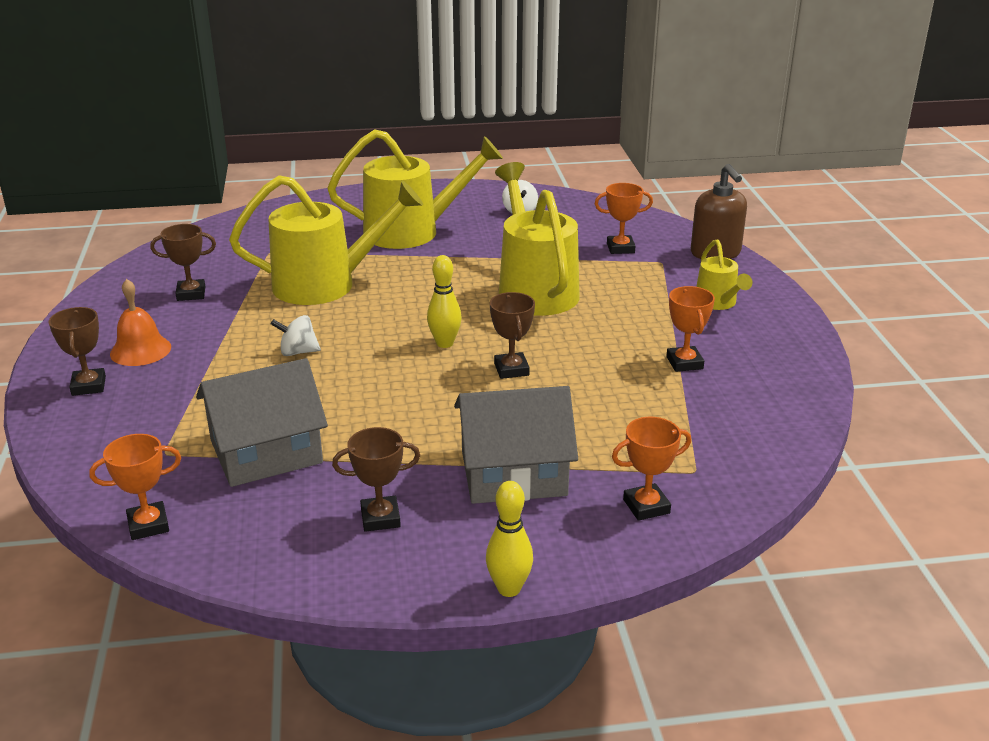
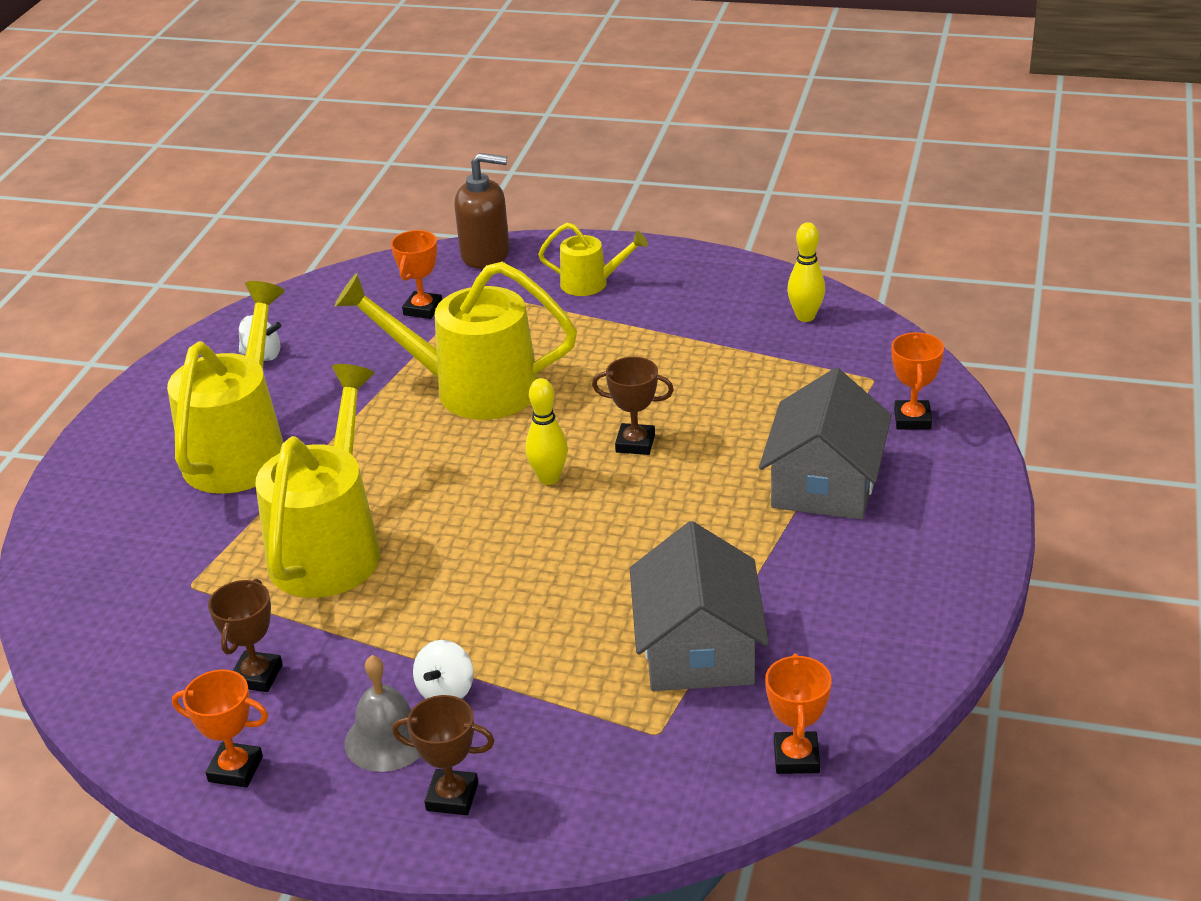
camera: 65 degrees left, 5 degrees up
orange bell [110,279,171,366] -> grey bell [345,655,420,772]
white spinning top [271,315,321,356] -> white spinning top moved to [413,640,474,699]
brown trophy [332,427,420,532] -> none
yellow bowling pin [486,481,533,597] -> yellow bowling pin moved to [787,222,825,322]
orange trophy [666,286,715,372] -> orange trophy moved to [172,669,268,788]

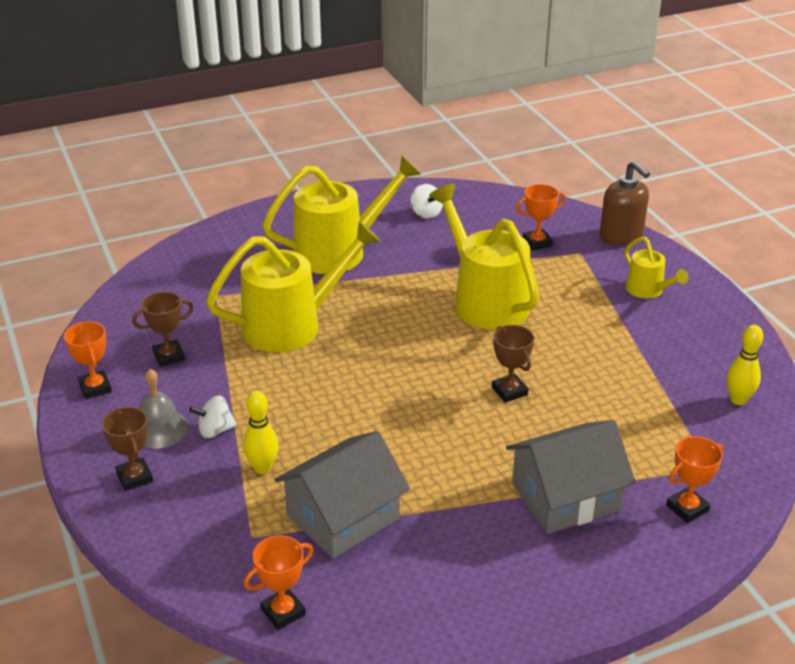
camera: 50 degrees right, 0 degrees up
yellow bowling pin [525,378,568,485] -> yellow bowling pin moved to [243,391,279,474]

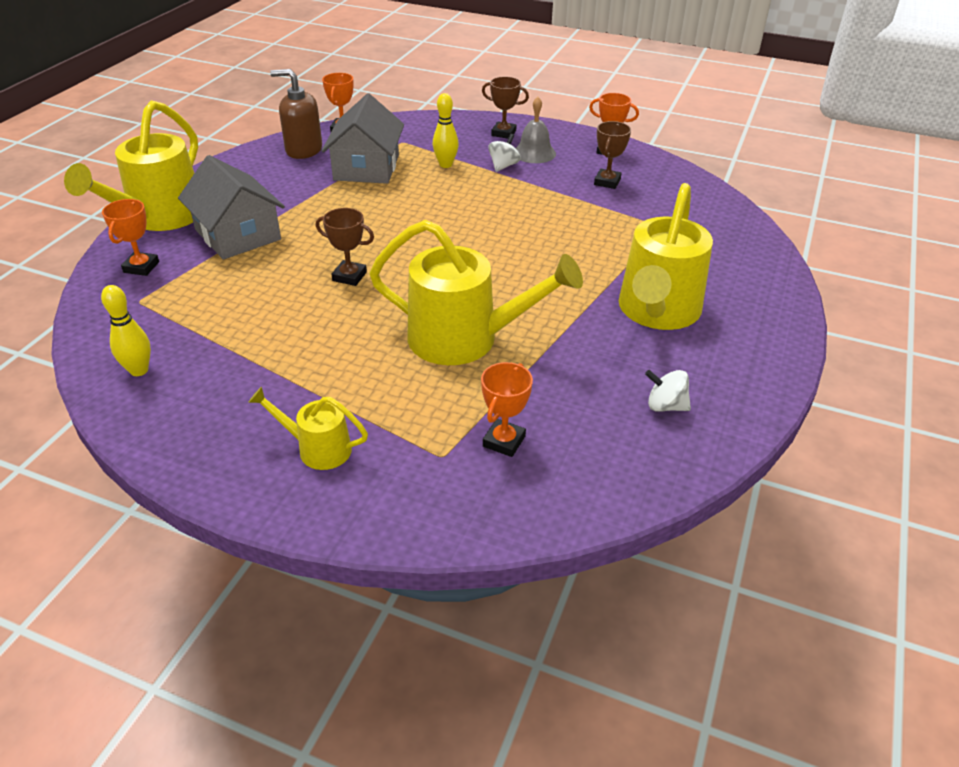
camera: 135 degrees right, 5 degrees up
yellow watering can [206,221,381,352] -> yellow watering can moved to [64,100,198,231]
grey house [506,420,636,534] -> grey house turned 60 degrees counterclockwise [178,155,285,260]
brown soap dispenser [600,161,650,246] -> brown soap dispenser moved to [270,69,322,159]

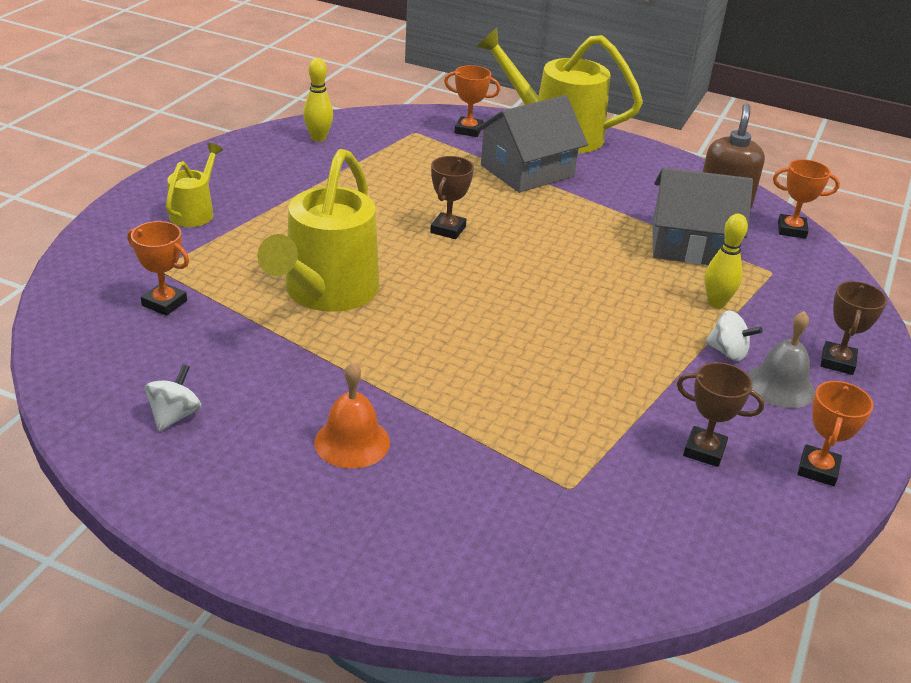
camera: 90 degrees right, 5 degrees down
yellow watering can [619,183,713,330] -> orange bell [314,362,390,469]

